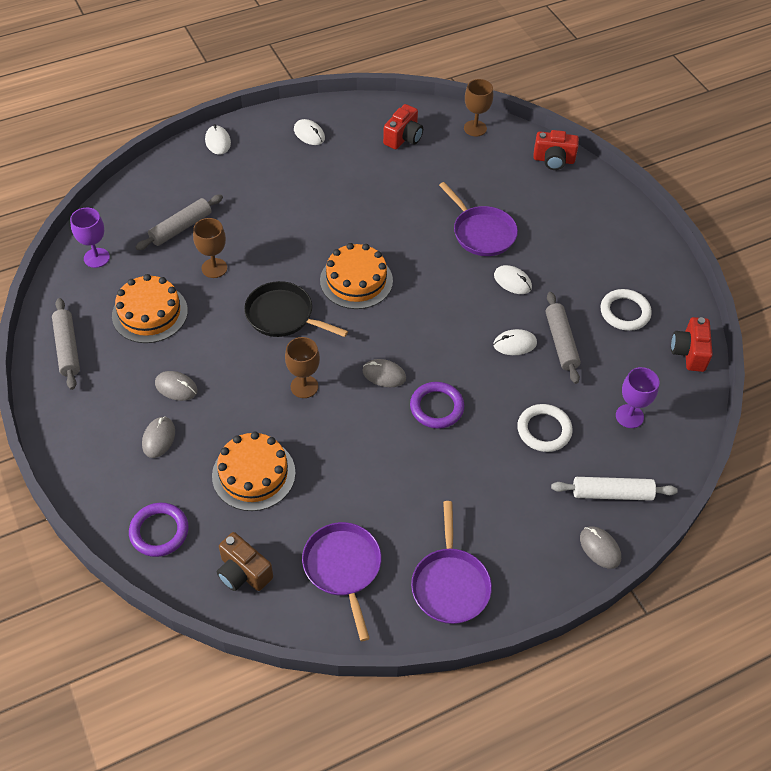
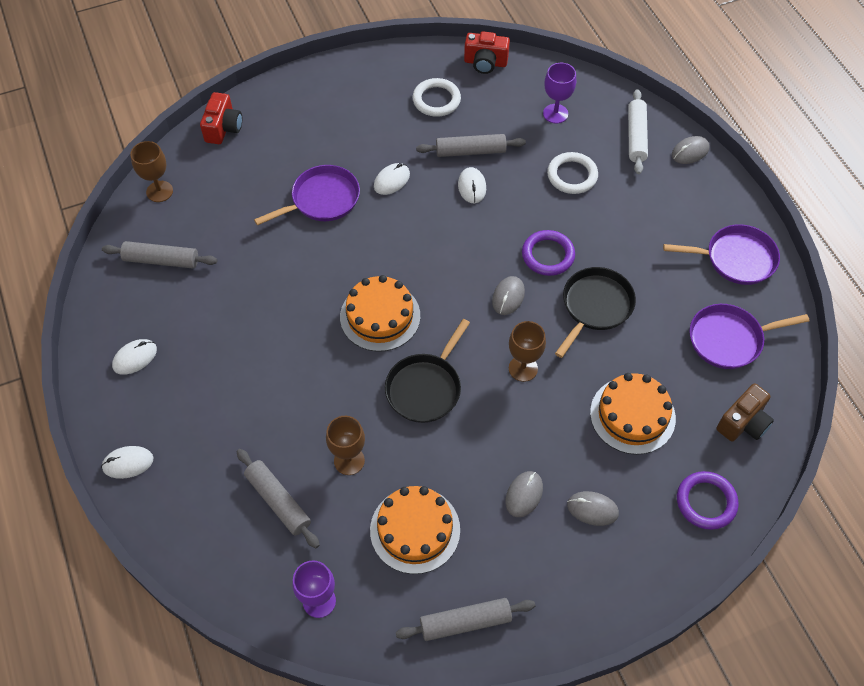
camera: 85 degrees left, 5 degrees up
red camera [383,104,423,149] -> grey rolling pin [102,241,218,268]
none -> black pan [555,267,636,358]

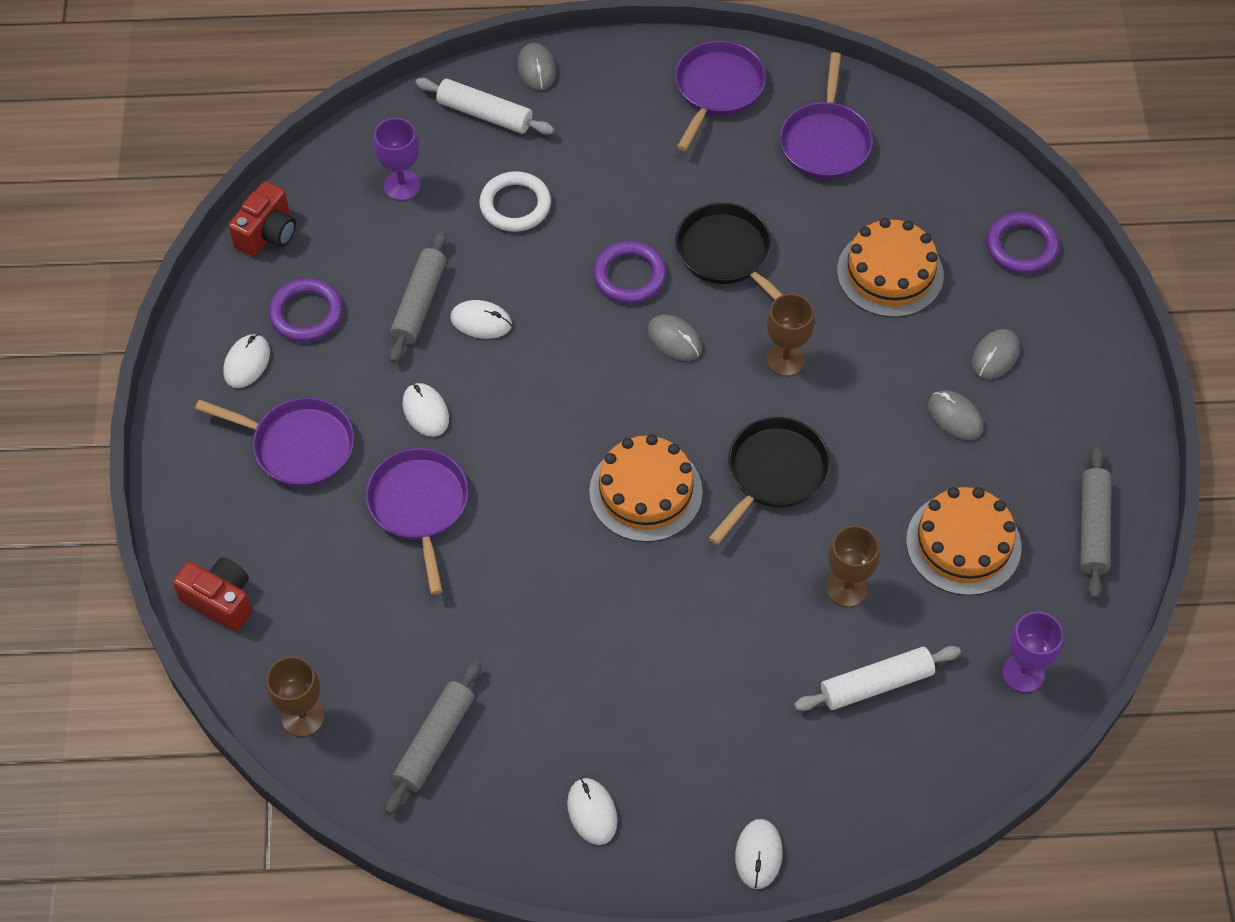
camera: 70 degrees left, 0 degrees up
grey rolling pin [237,449,320,548] -> white rolling pin [794,646,961,711]
black pan [385,319,470,423] -> black pan turned 105 degrees counterclockwise [709,417,830,545]
white ring [412,78,461,117] -> purple ring [269,278,343,342]
brown camera [716,384,774,441] -> none
none -> purple pan [195,397,354,487]
none -> white mouse [223,334,270,388]

